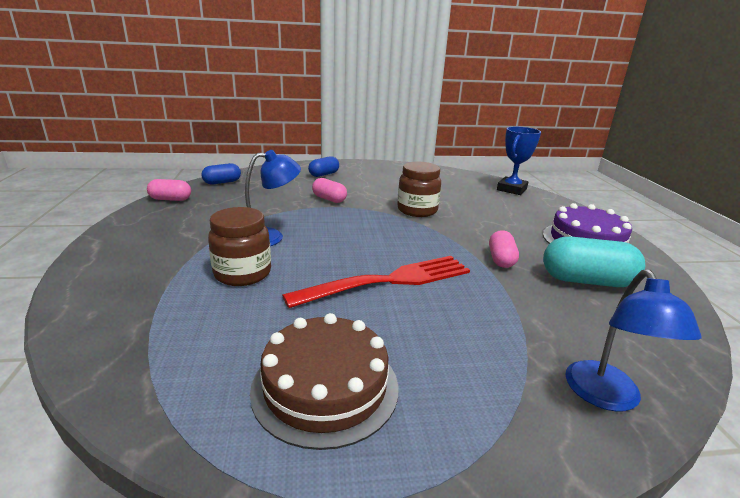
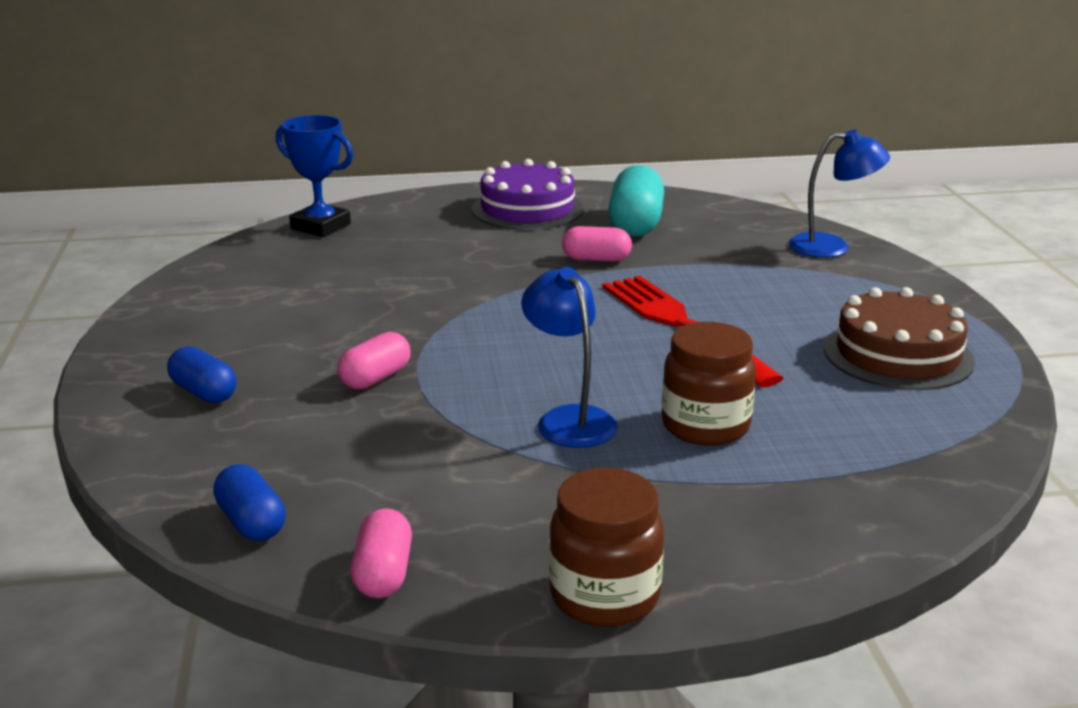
camera: 90 degrees left, 0 degrees up
brown jar [397,162,441,217] -> brown jar moved to [549,468,664,627]

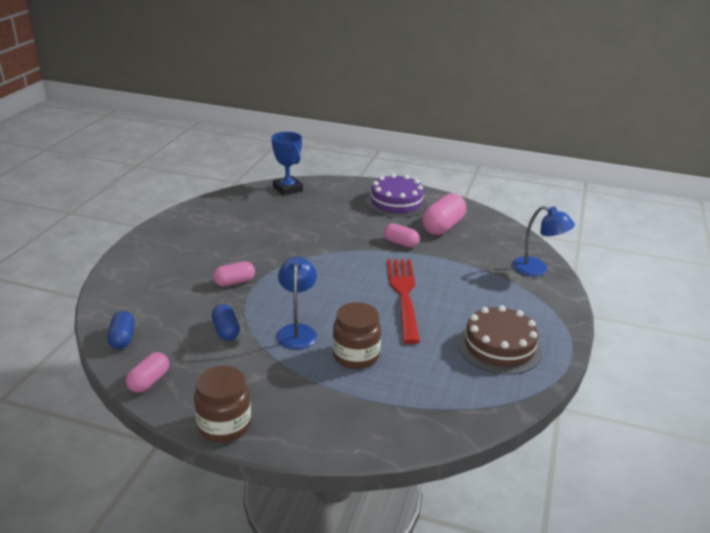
camera: 25 degrees right, 5 degrees up
blue capsule [167,346,237,403] -> blue capsule moved to [212,304,240,341]
turquoise capsule [608,165,664,237] -> pink capsule [422,193,466,235]

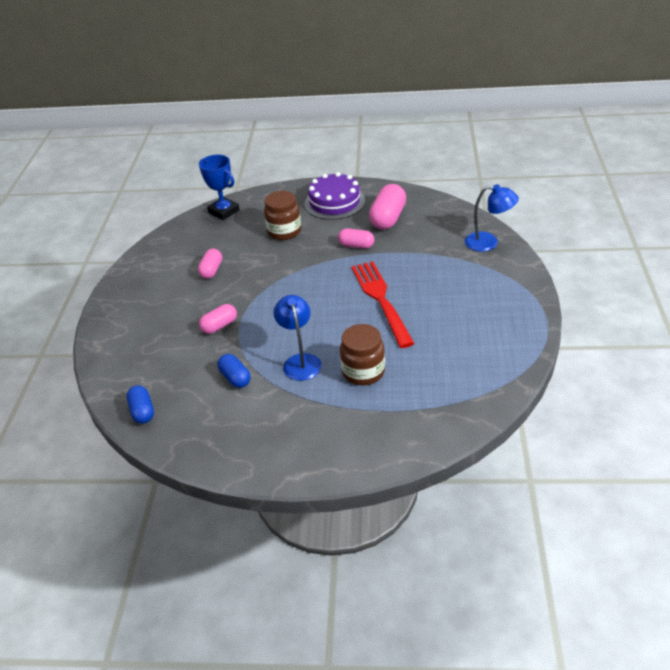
camera: 10 degrees left, 10 degrees up
pink capsule [126,352,169,393] -> pink capsule moved to [198,249,222,279]
brown jar [194,366,251,442] -> brown jar moved to [264,191,301,240]
brown cake [458,305,543,375] -> none

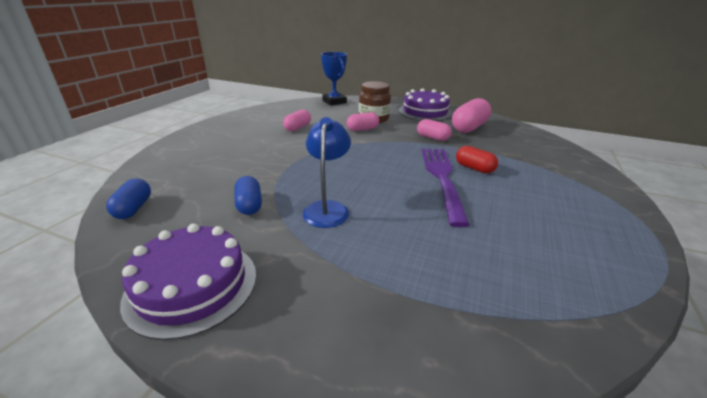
camera: 15 degrees right, 10 degrees down
pink capsule [199,304,237,334] -> pink capsule moved to [347,112,379,131]
brown jar [340,324,385,385] -> none
red fork [351,261,415,348] -> purple fork [421,149,470,227]
blue lamp [465,184,519,252] -> none
none -> purple cake [120,223,256,340]
none -> red capsule [456,146,498,173]

